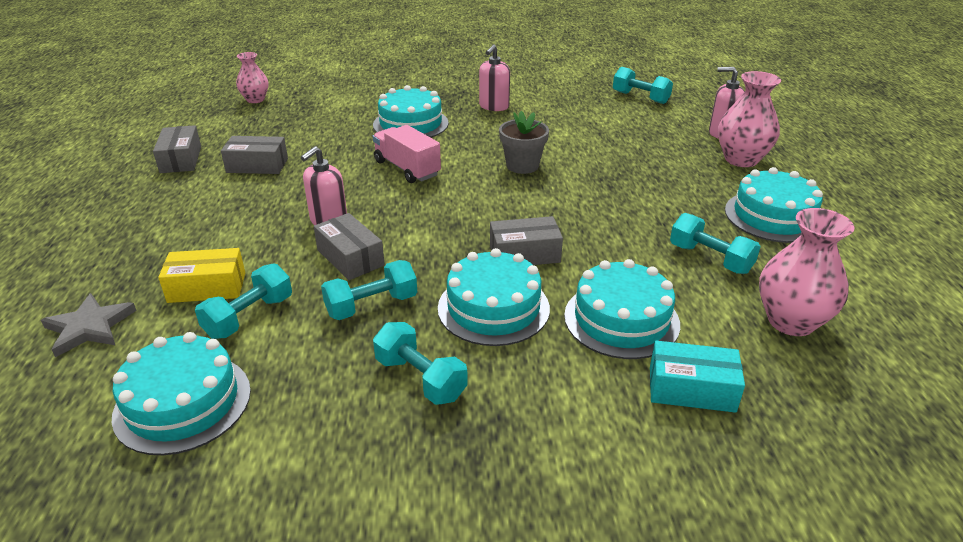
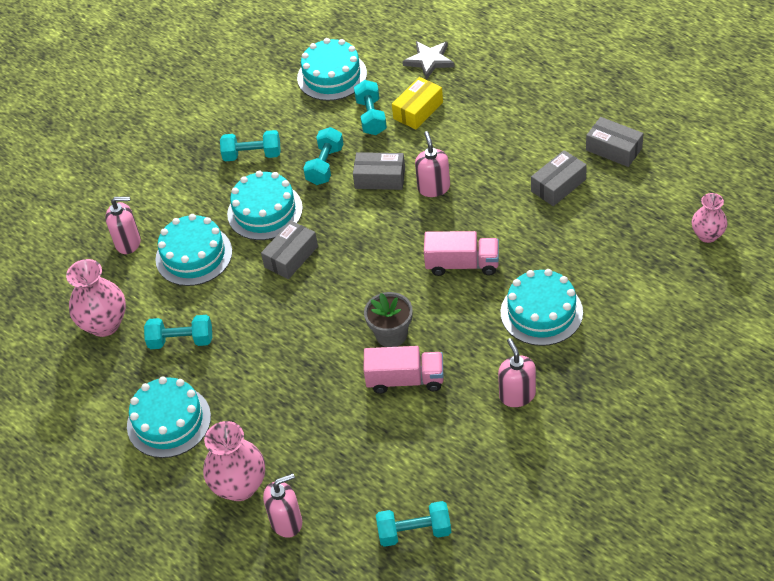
camera: 140 degrees right, 15 degrees up
turquoise box [650,341,745,413] -> pink soap dispenser [105,197,141,254]
none -> pink truck [363,346,444,394]

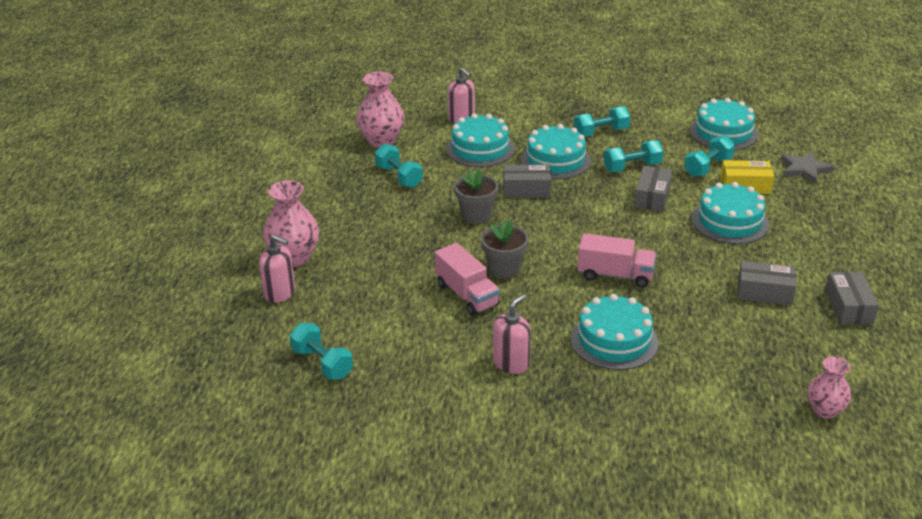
camera: 50 degrees right, 15 degrees down
turquoise cake [127,376,211,458] -> turquoise cake moved to [692,182,769,244]
turquoise dumbbell [220,130,281,161] -> turquoise dumbbell turned 75 degrees counterclockwise [574,106,630,137]
grey box [353,152,405,190] -> grey box turned 45 degrees clockwise [634,166,672,212]
pink soap dispenser [415,131,450,197] -> none
pink truck [424,231,499,276] -> pink truck turned 45 degrees counterclockwise [577,233,656,288]
none -> grey flower pot [454,168,498,224]

